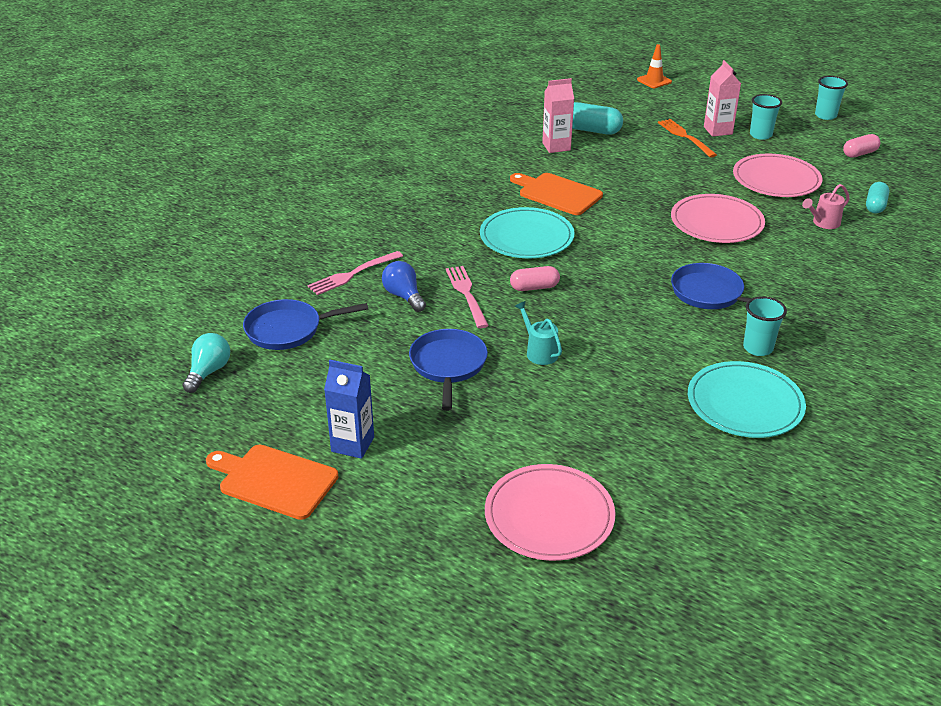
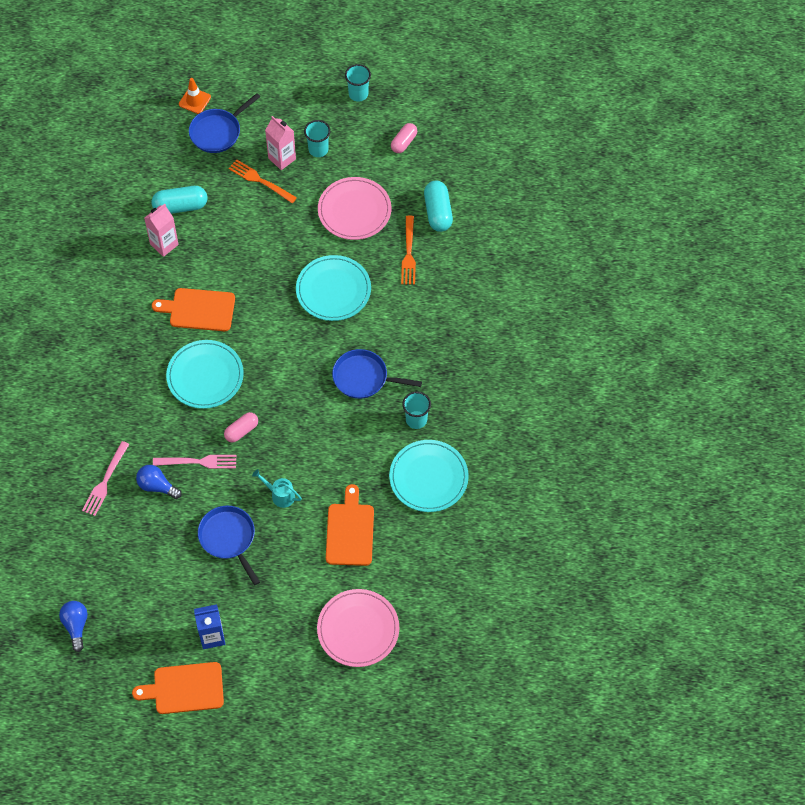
camera: 30 degrees left, 25 degrees up
turquoise light bulb [182,333,230,393] -> blue light bulb [59,601,87,652]
blue pan [243,299,368,350] -> blue pan moved to [189,93,261,153]
pink fork [446,266,489,328] -> pink fork turned 135 degrees clockwise [153,455,236,469]
pink plate [671,194,765,243] -> turquoise plate [296,255,371,321]
pink watering can [802,184,850,229] -> orange fork [401,216,416,285]
turquoise capsule [866,182,889,213] -> turquoise capsule [424,181,453,232], size x1.51
none -> orange cutting board [326,484,374,566]

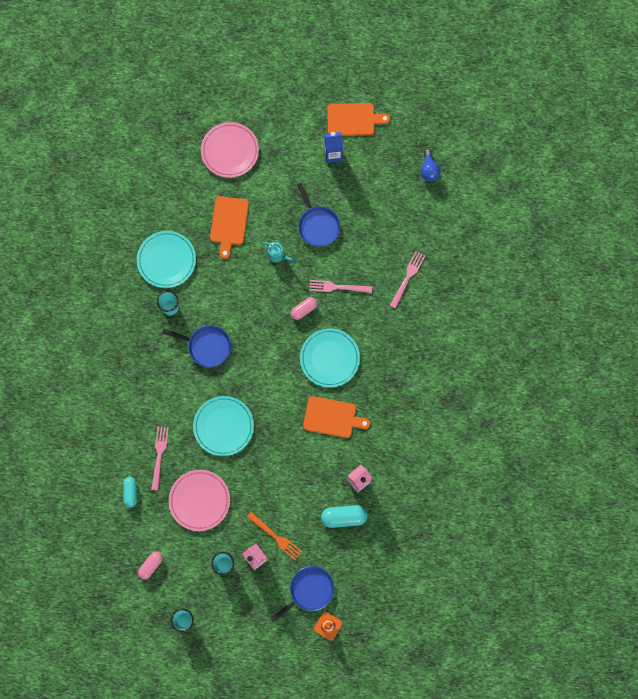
camera: 175 degrees left, 15 degrees up
blue light bulb [136,465,182,499] -> none
orange fork [401,216,416,285] -> pink fork [151,426,169,491]
turquoise capsule [424,181,453,232] -> turquoise capsule [123,477,137,507], size x0.66

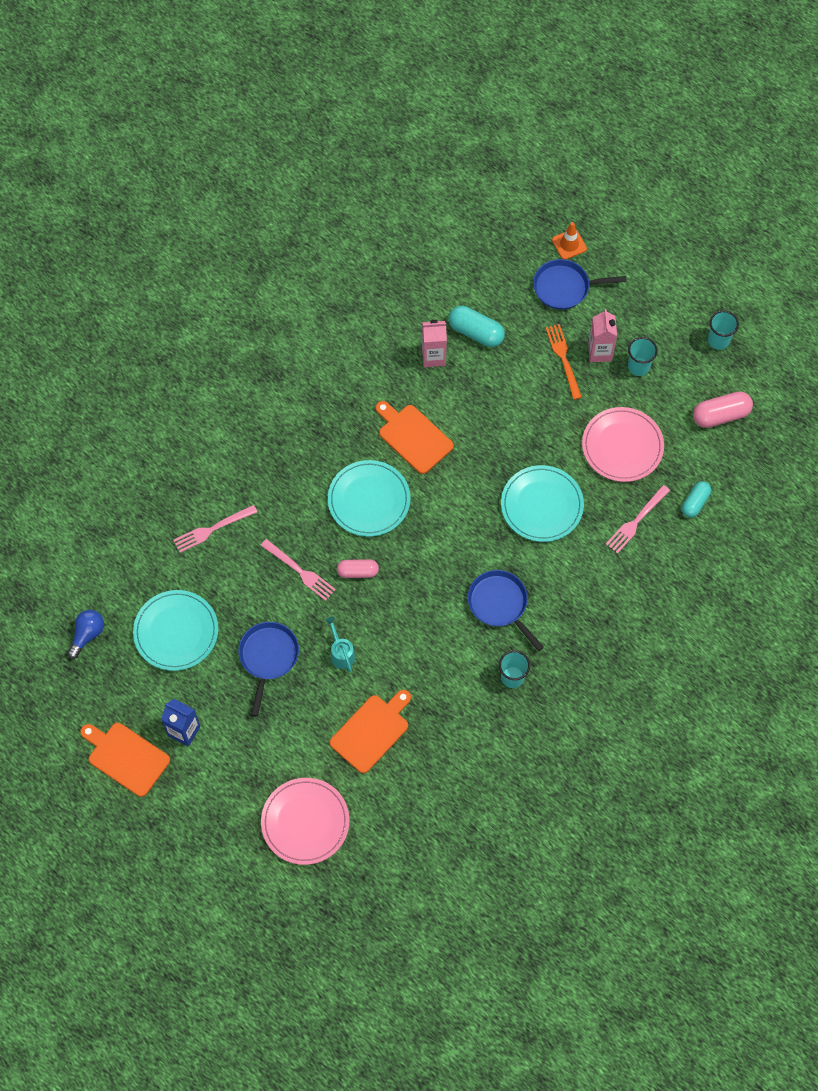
camera: 145 degrees left, 10 degrees down
turquoise plate [137,231,196,288] -> turquoise plate moved to [133,590,218,671]
pink capsule [138,552,163,579] -> pink capsule [693,391,753,428], size x1.51

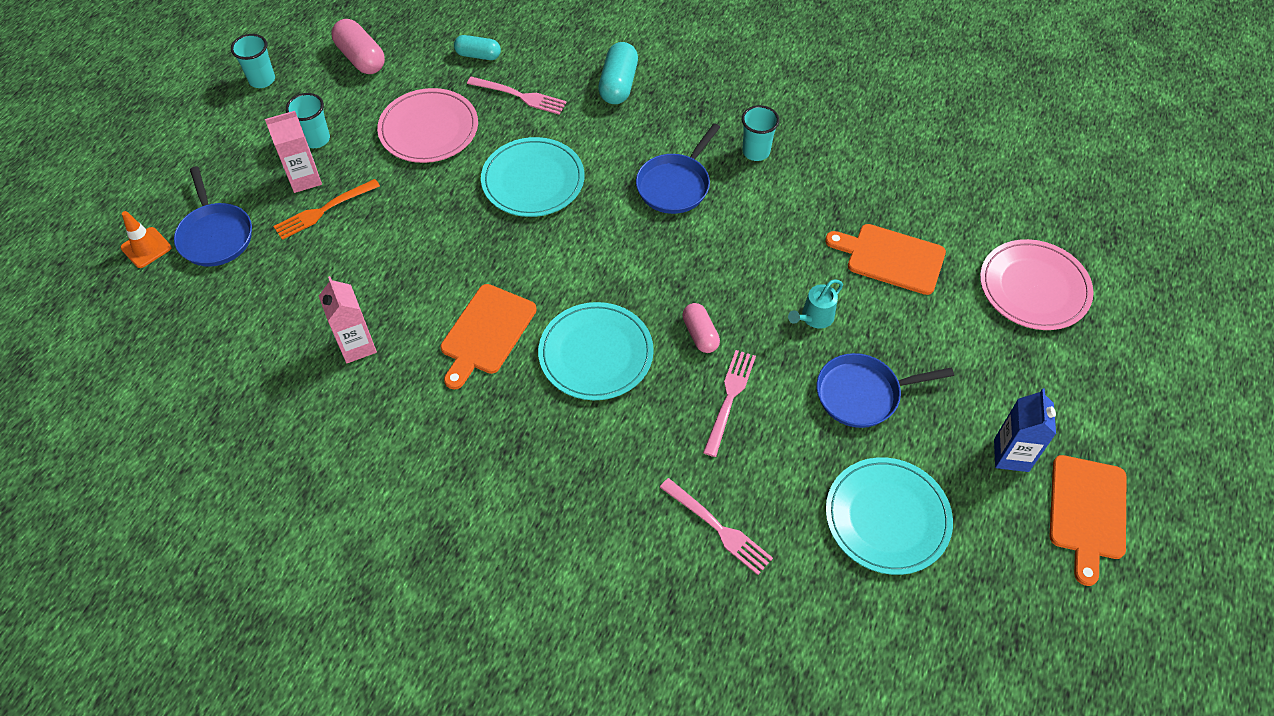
camera: 110 degrees left, 10 degrees down
blue light bulb [67,610,104,659] -> none
turquoise capsule [449,306,505,347] -> turquoise capsule moved to [598,42,638,104]

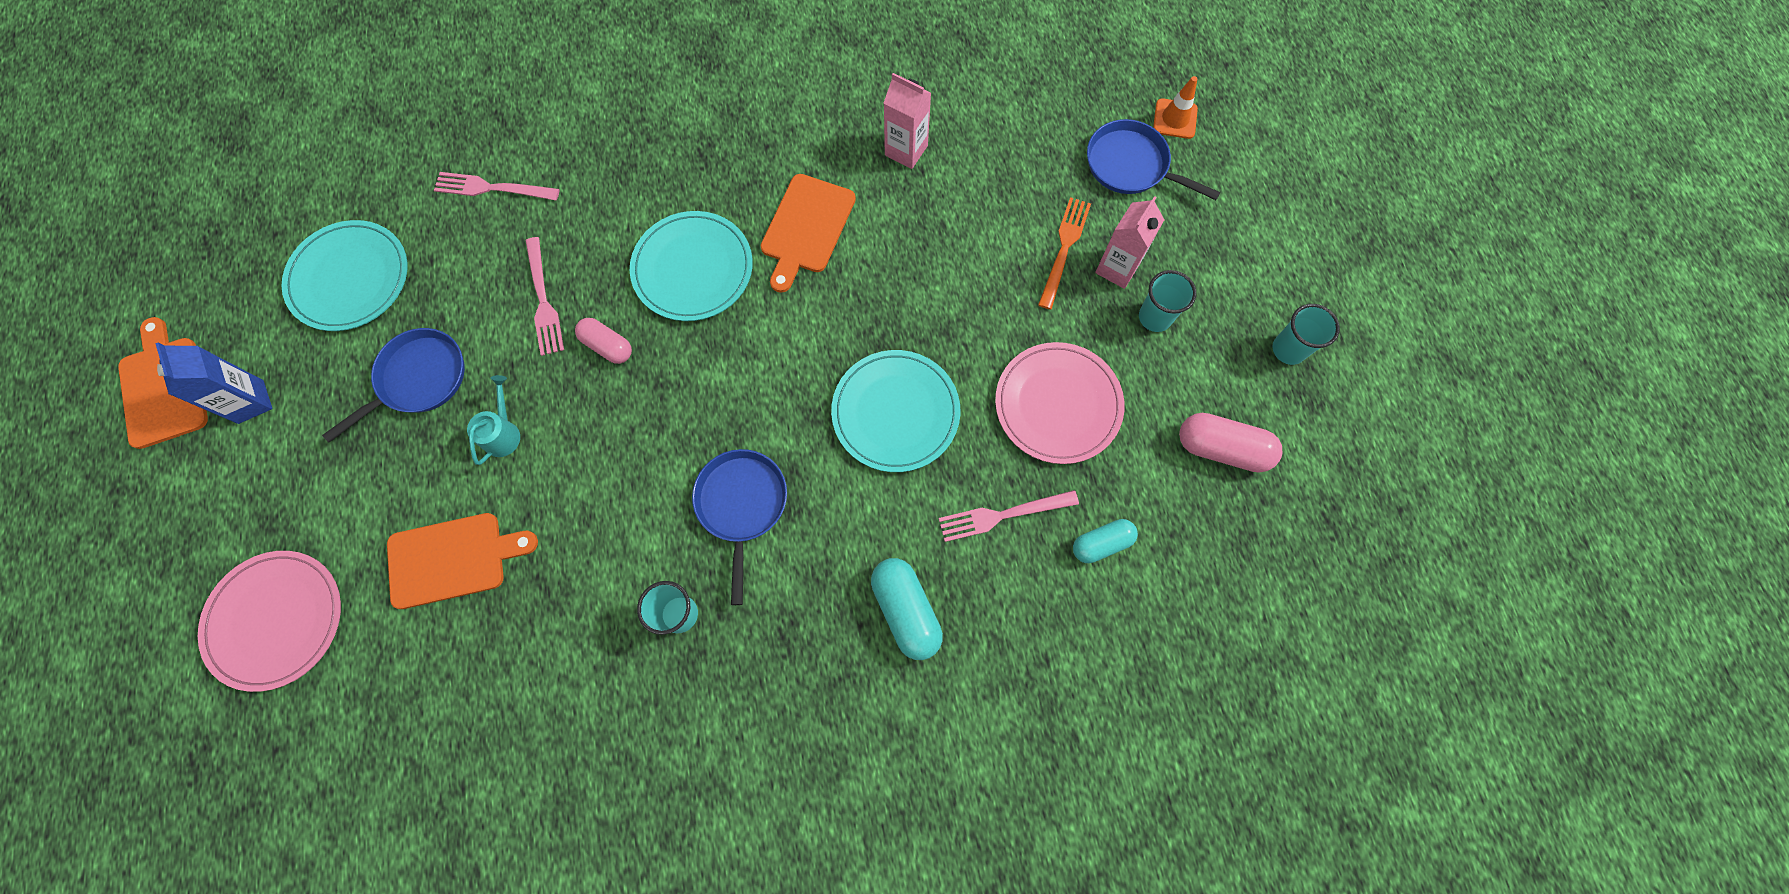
camera: 145 degrees right, 15 degrees up
orange cutting board [440,284,537,390] -> orange cutting board turned 150 degrees counterclockwise [761,174,856,293]

